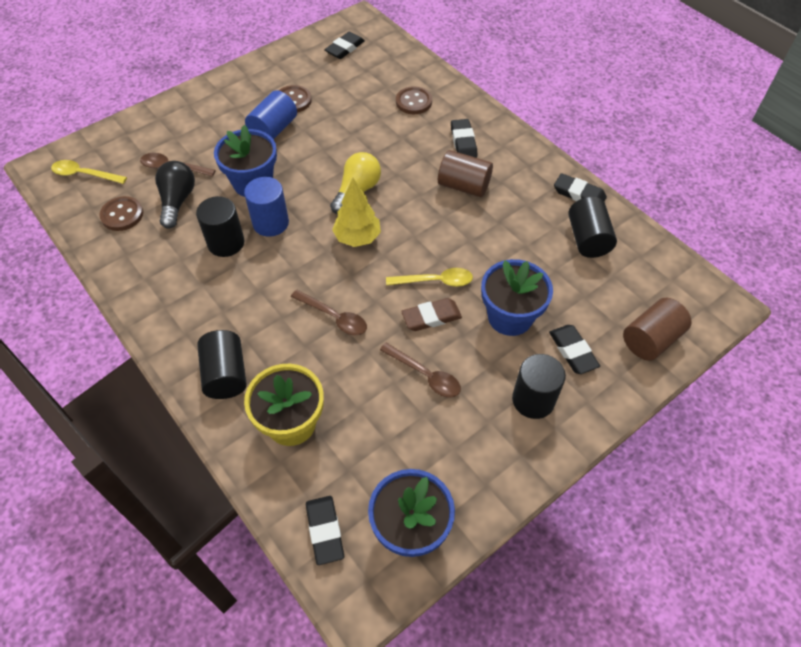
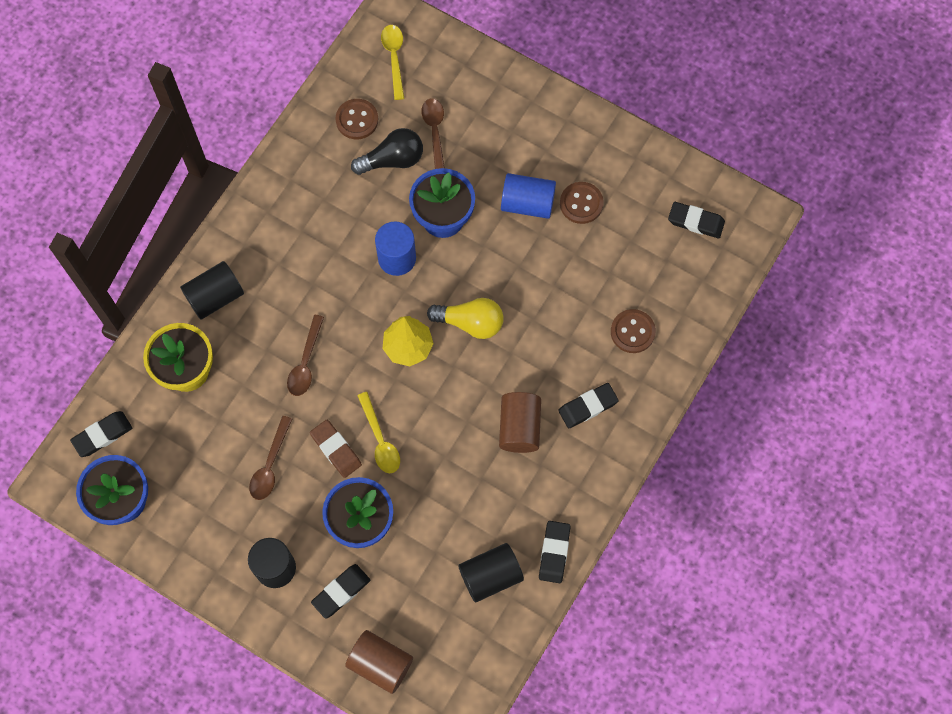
camera: 70 degrees right, 15 degrees up
black cylinder [196,196,244,257] -> none

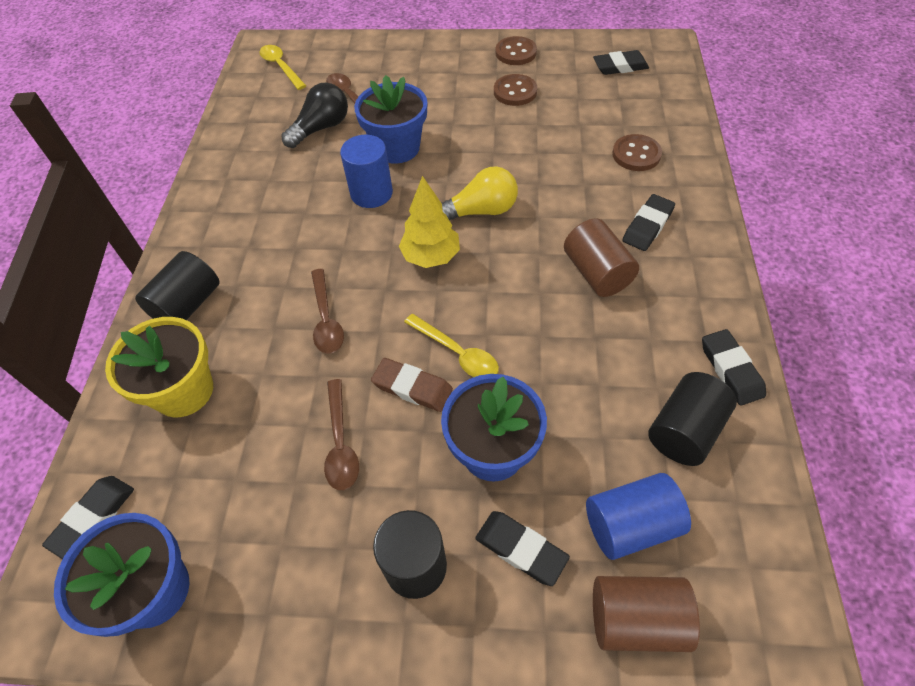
camera: 25 degrees left, 15 degrees down
black eraser [311,564,370,619] -> black eraser turned 75 degrees counterclockwise [475,511,570,586]
brown button [336,99,378,139] -> brown button moved to [495,36,537,65]
blue cylinder [501,173,556,219] -> blue cylinder moved to [586,473,691,560]

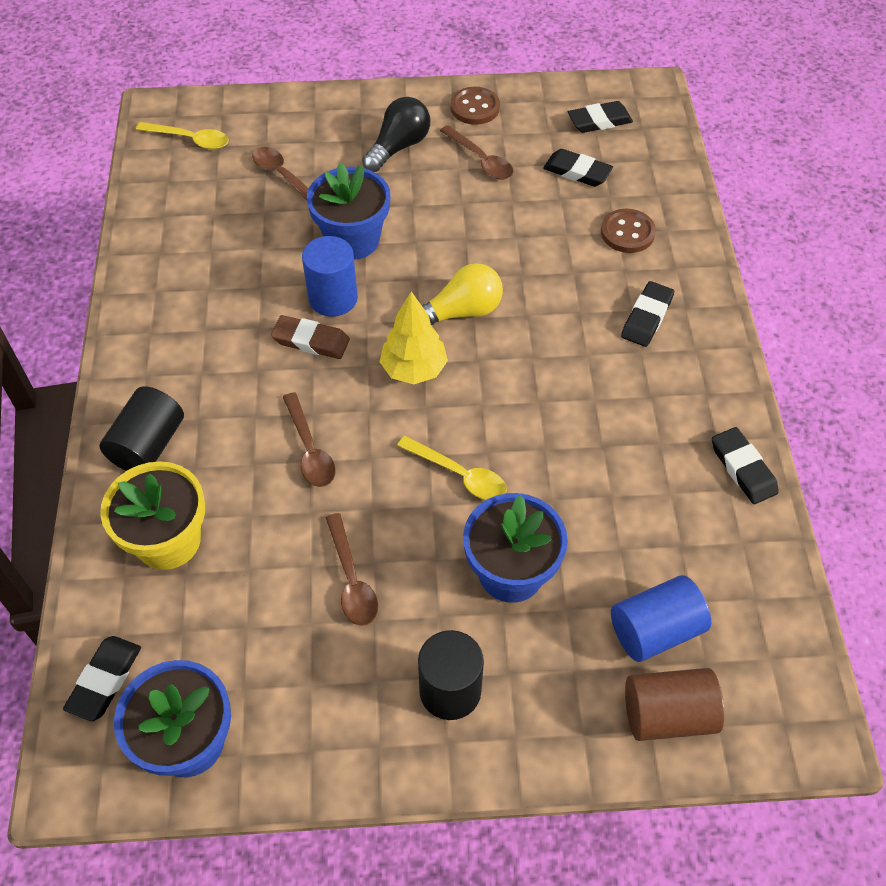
camera: 10 degrees left, 0 degrees up
yellow spoon [260,45,306,90] -> yellow spoon turned 150 degrees clockwise [136,122,229,149]
black light bulb [281,83,348,148] -> black light bulb moved to [362,97,430,172]
brown eraser [371,358,453,412] -> brown eraser moved to [271,315,350,359]
black eraser [475,511,570,586] -> black eraser moved to [543,149,613,187]
brown button [494,74,537,106] -> brown spoon [440,125,513,180]
brown cylinder [564,218,639,297] -> none
black cylinder [648,372,737,466] -> none

